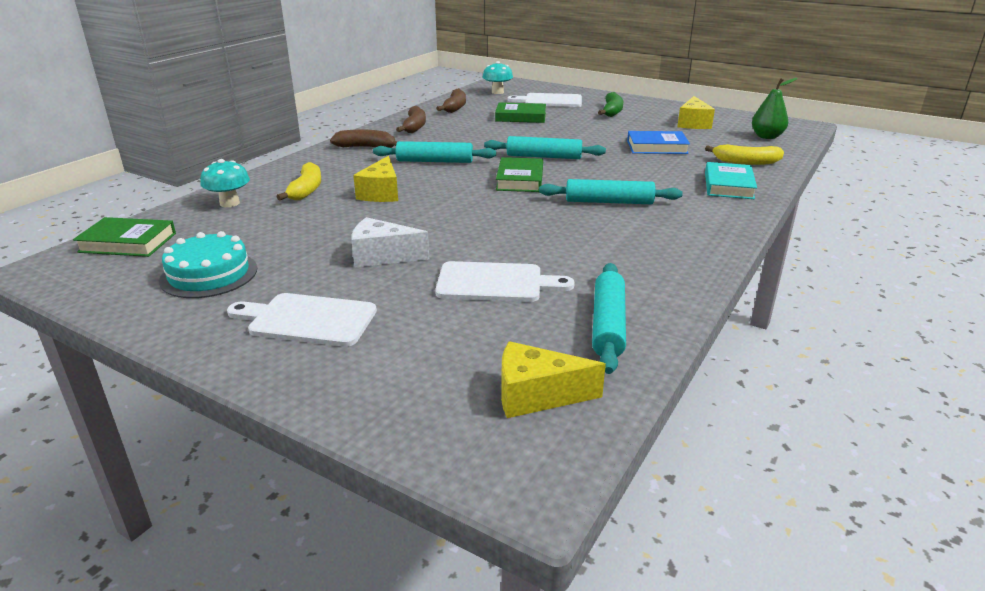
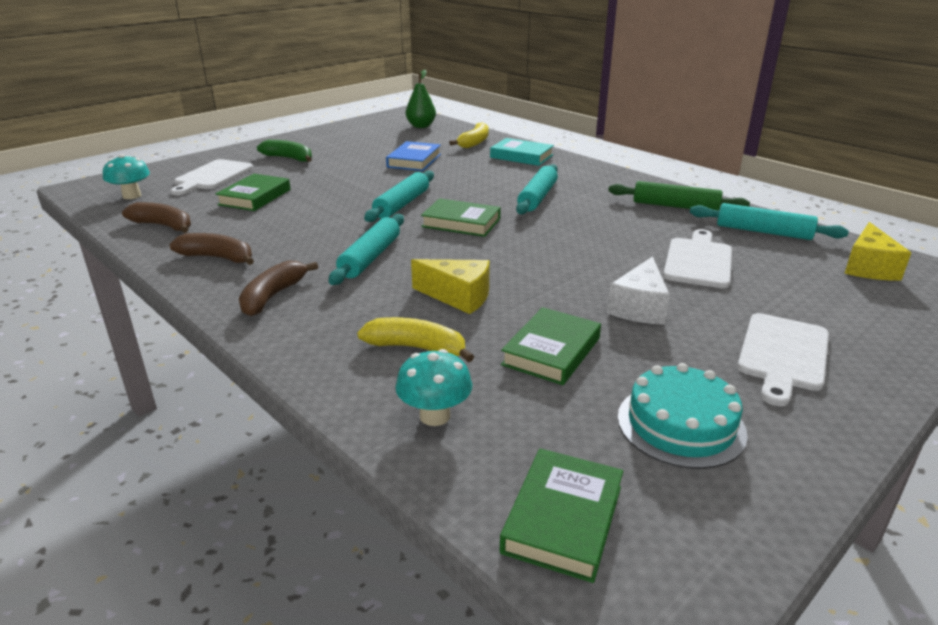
camera: 75 degrees left, 0 degrees up
yellow cheese [677,96,715,129] -> none
none -> green book [501,307,601,385]
none -> green rolling pin [608,181,750,211]

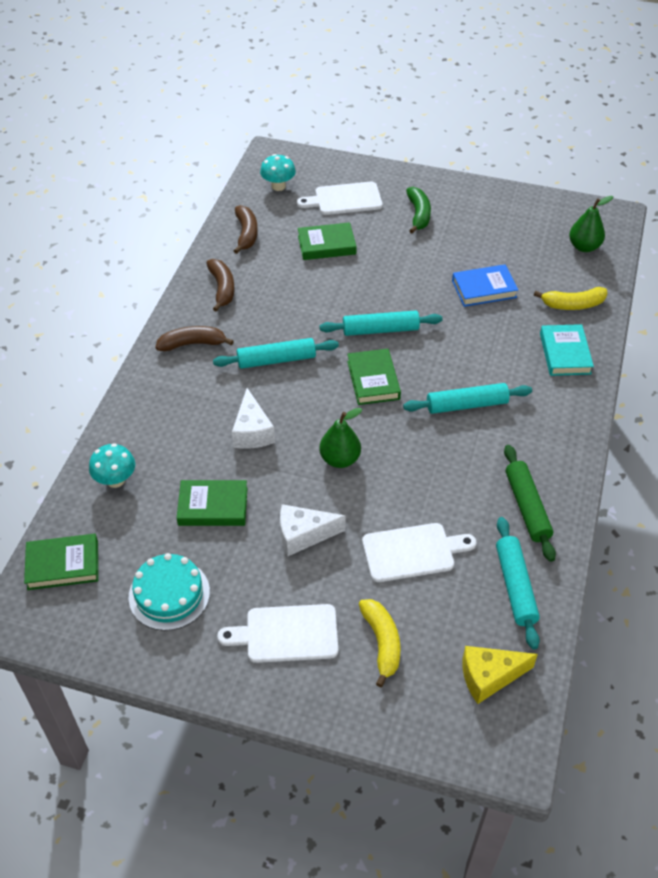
camera: 60 degrees right, 20 degrees up
yellow banana [357,317,474,363] -> yellow banana moved to [359,599,400,687]
yellow cheese [411,259,490,314] -> white cheese [232,388,275,449]
none -> green pear [319,408,362,468]

